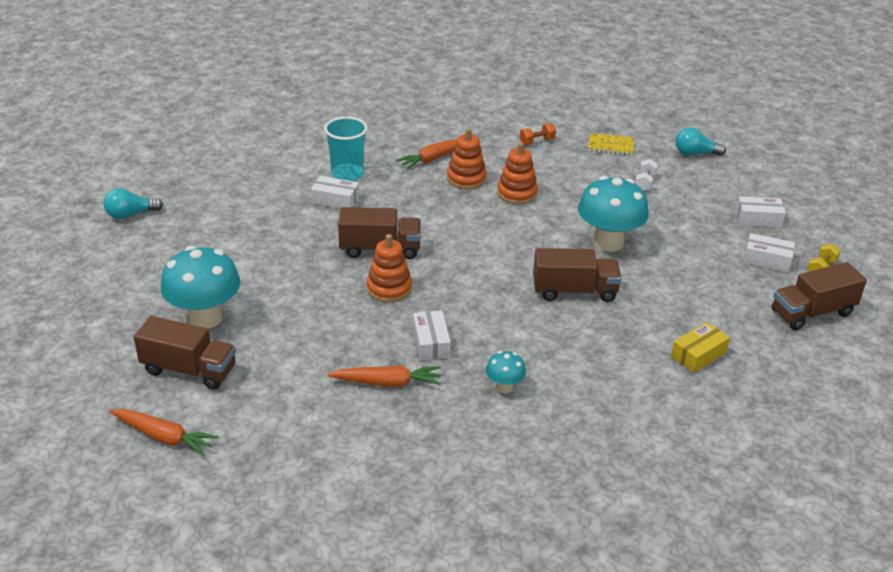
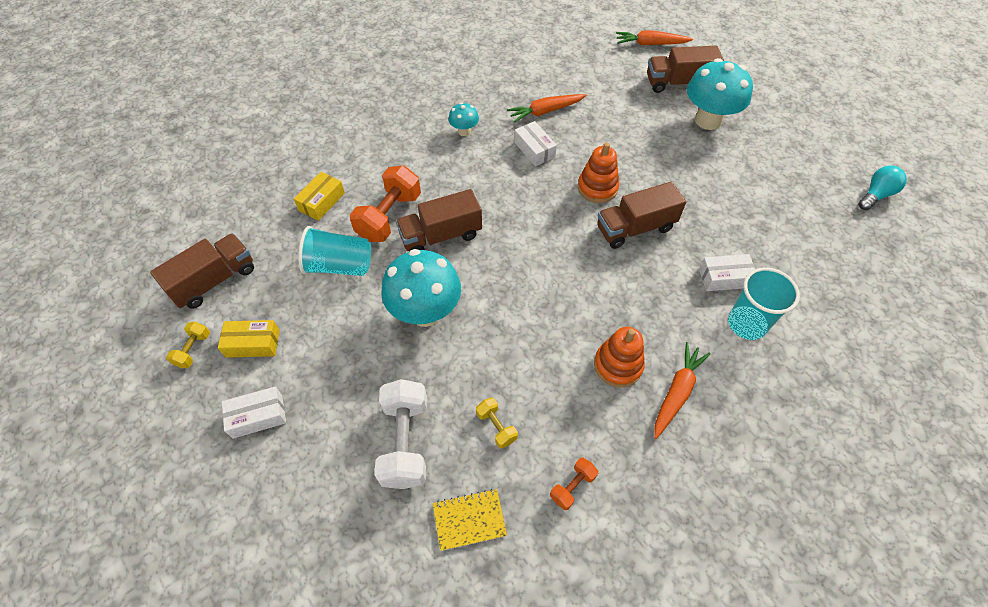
camera: 160 degrees right, 20 degrees up
orange stacking toy [497,142,538,204] -> none
white dumbbell [635,159,658,191] -> white dumbbell [375,379,427,489], size x2.02
turquoise light bulb [676,127,726,156] -> none
white box [743,233,795,272] -> yellow box [218,320,280,358]
none -> turquoise cup [298,226,371,276]
none -> orange dumbbell [350,165,421,242]
none -> yellow dumbbell [476,397,518,449]

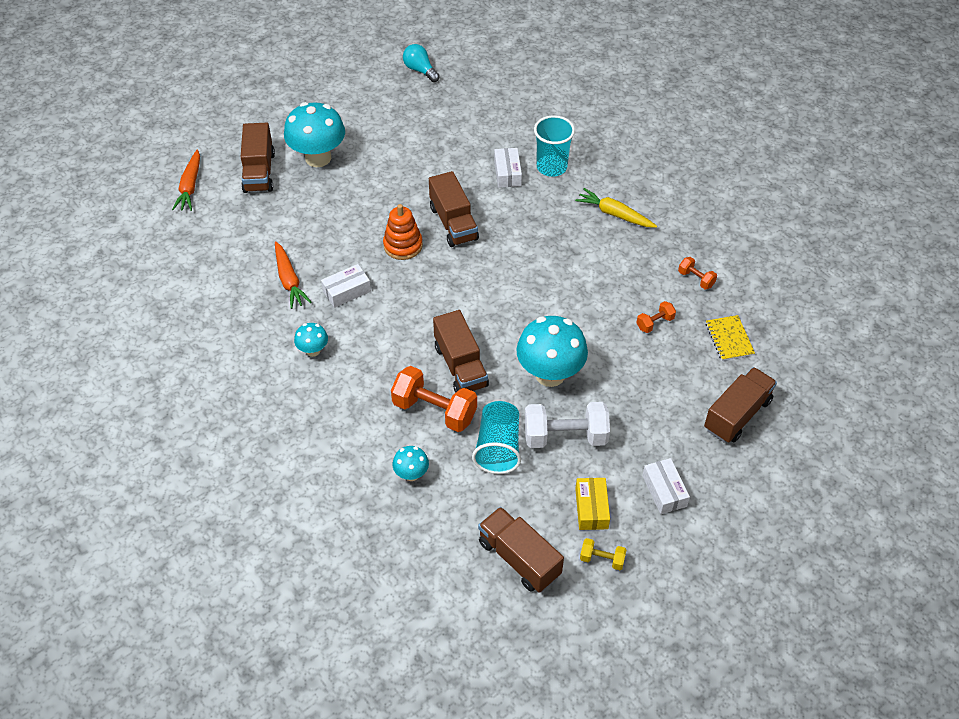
camera: 90 degrees left, 5 degrees down
yellow box [294,172,345,221] -> turquoise mushroom [392,446,429,481]
white dumbbell [375,379,427,489] -> white dumbbell moved to [525,402,610,448]
yellow dumbbell [476,397,518,449] -> orange dumbbell [637,301,676,333]
orange stacking toy [594,327,645,388] -> none
orange carrot [654,342,711,439] -> yellow carrot [575,188,657,228]
none -> brown truck [704,367,777,443]

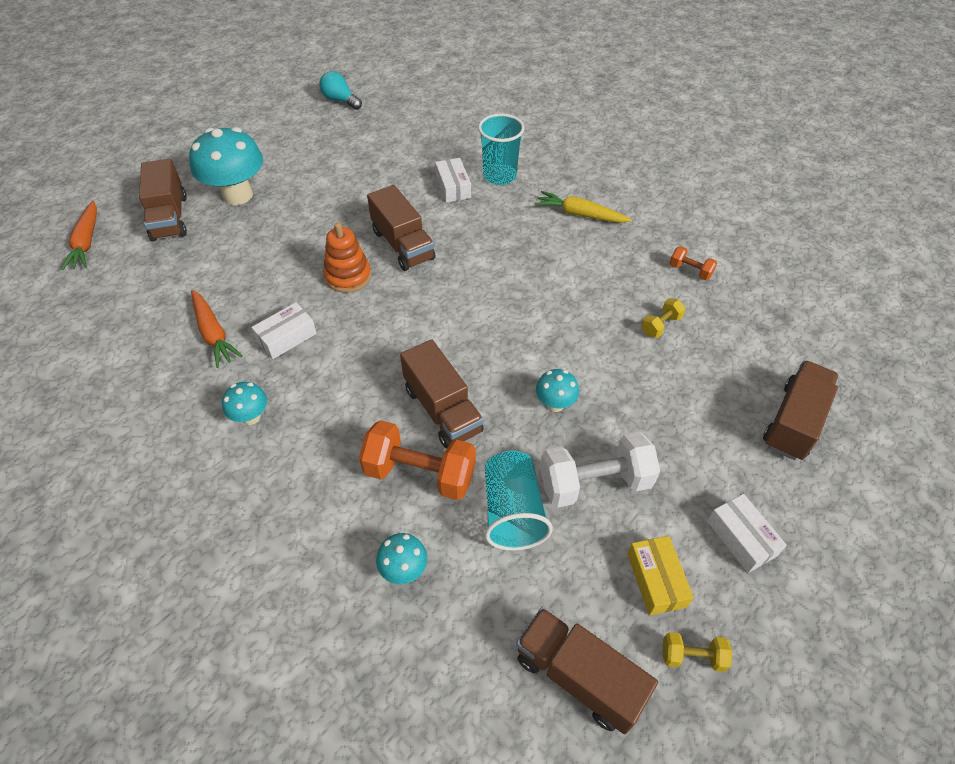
camera: 10 degrees left, 0 degrees up
turquoise mushroom [516,316,588,387] -> turquoise mushroom [536,369,579,412], size x0.49
orange dumbbell [637,301,676,333] -> yellow dumbbell [641,298,685,338]
yellow notebook [706,315,755,361] -> none

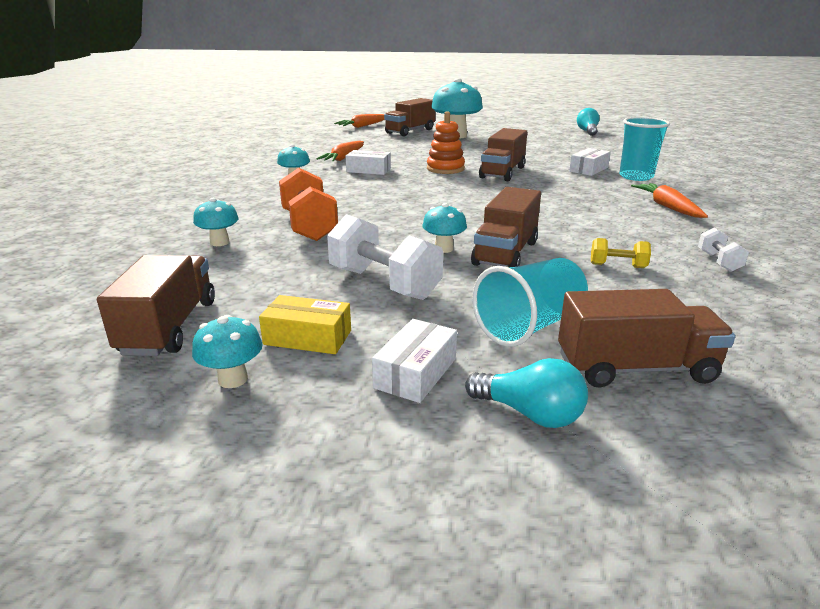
camera: 55 degrees right, 25 degrees down
brown truck [400,339,484,449] -> brown truck moved to [471,187,541,268]
turquoise cup [485,451,553,551] -> turquoise cup moved to [472,258,588,347]
yellow carrot [535,191,632,223] -> orange carrot [631,183,708,218]
yellow box [627,536,694,616] -> yellow box turned 60 degrees clockwise [259,295,351,354]
yellow dumbbell [663,632,732,672] -> turquoise mushroom [192,315,263,388]
orange dumbbell [670,246,717,280] -> white dumbbell [698,227,749,272]
none -> turquoise light bulb [465,358,588,428]

